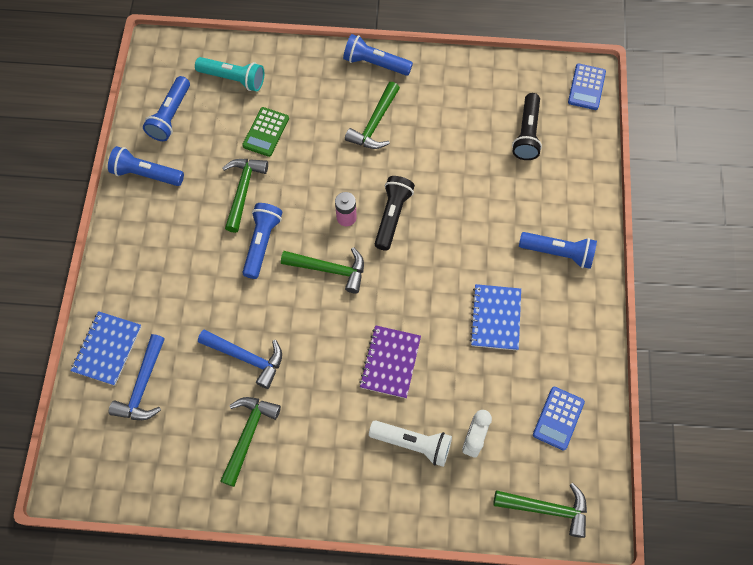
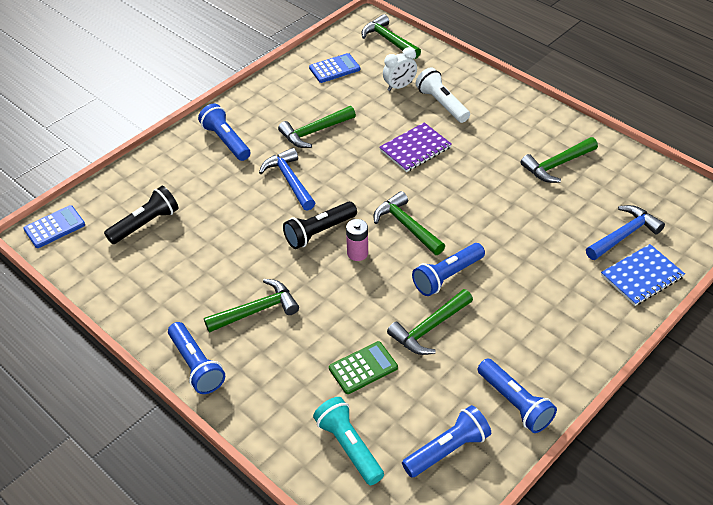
camera: 140 degrees left, 20 degrees down
blue hammer [198,329,282,389] -> blue hammer moved to [259,148,315,211]
blue notebook [470,284,521,350] -> green hammer [278,106,356,148]

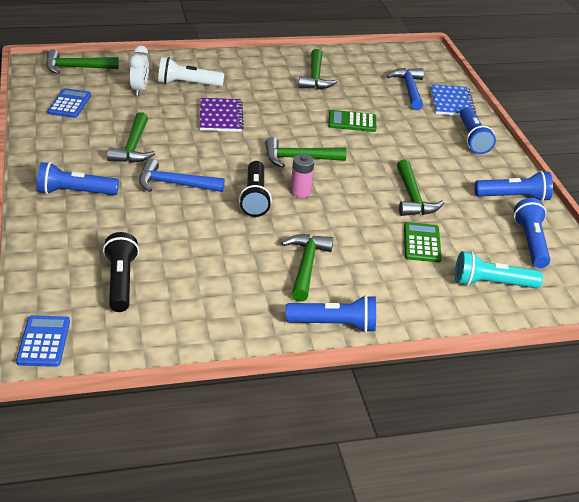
camera: 60 degrees left, 10 degrees down
blue flashlight [412,243,485,296] -> blue flashlight moved to [460,107,496,154]
none -> green calculator [328,110,376,132]

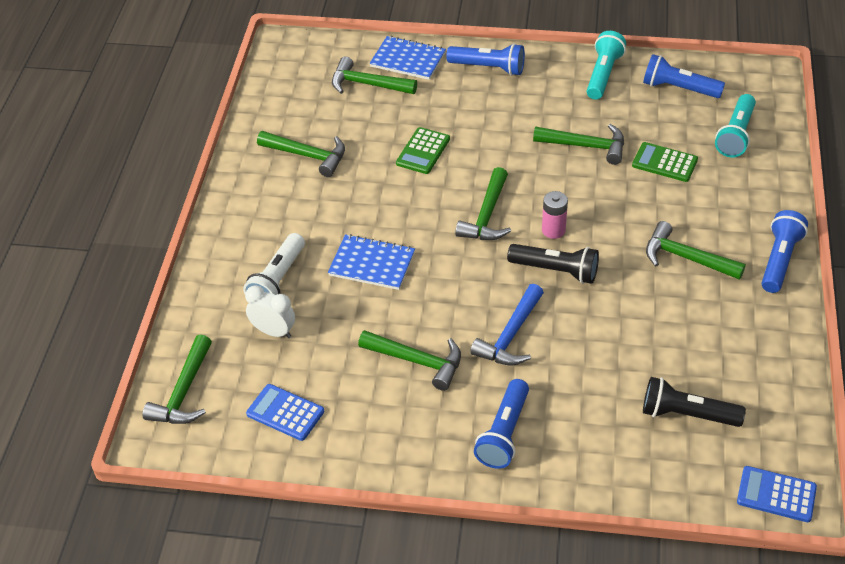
camera: 65 degrees left, 10 degrees up
purple notebook [200,98,244,132] -> blue notebook [328,234,415,290]
blue hammer [387,68,424,110] -> green hammer [332,56,417,94]
blue flashlight [474,171,553,202] -> turquoise flashlight [587,31,626,100]

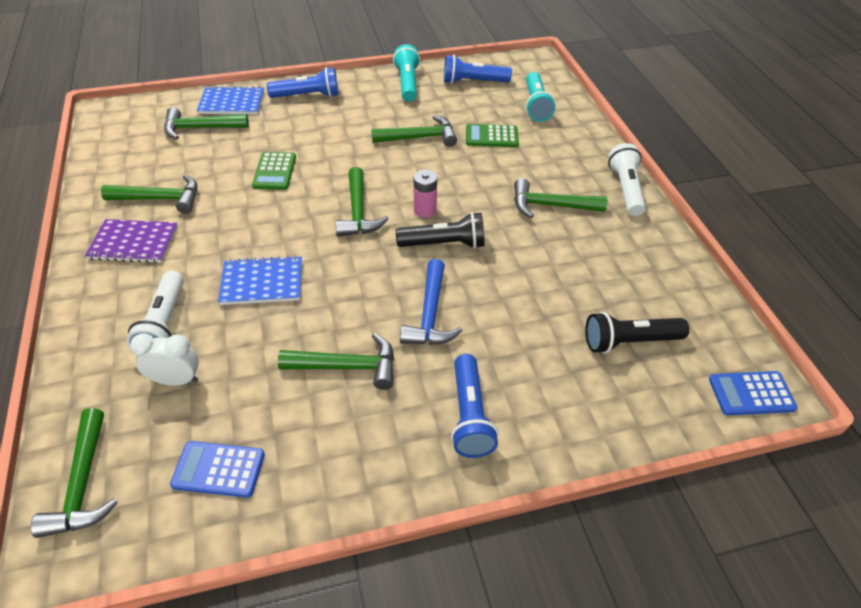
camera: 25 degrees left, 0 degrees up
blue flashlight [761,210,808,293] -> white flashlight [608,143,646,216]
none -> purple notebook [85,219,178,263]

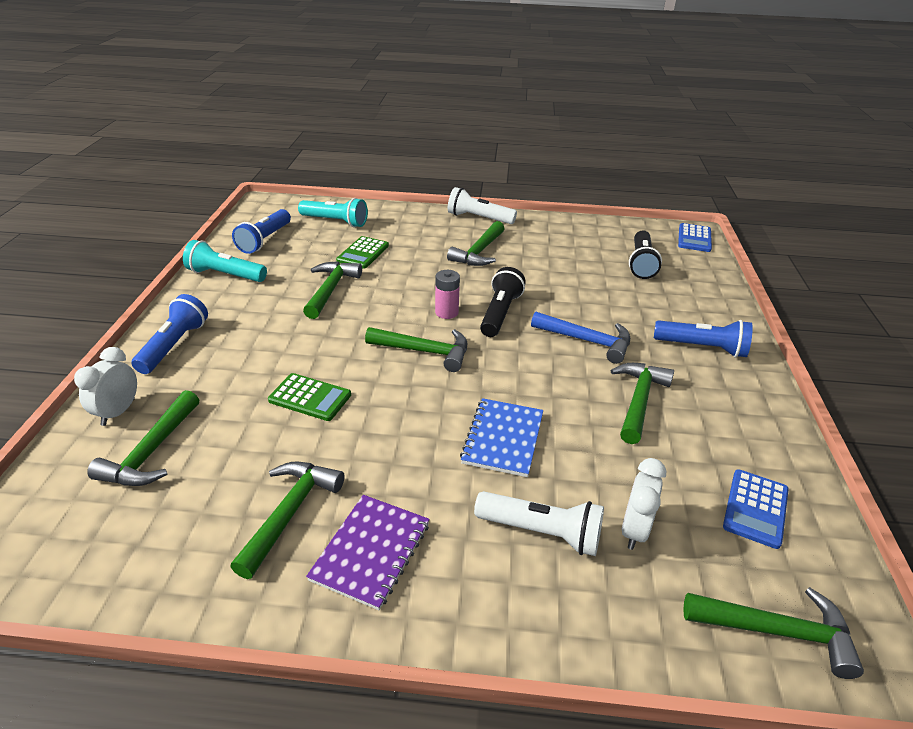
camera: 70 degrees left, 10 degrees down
blue notebook [196,86,264,114] -> white clock [74,347,137,426]

